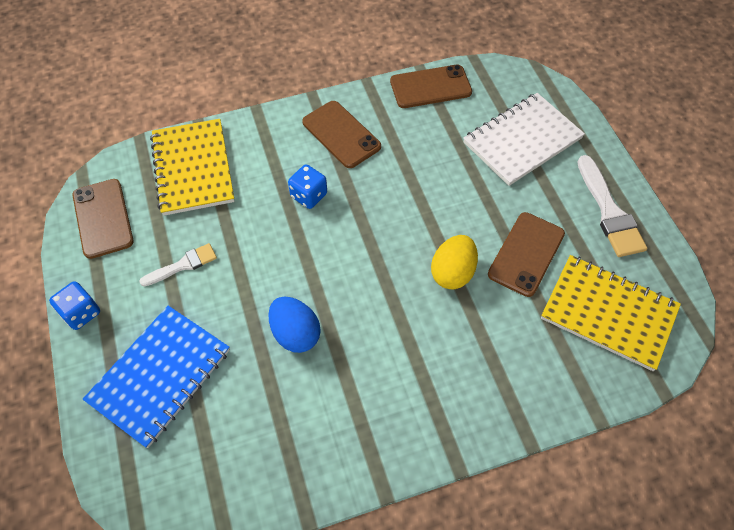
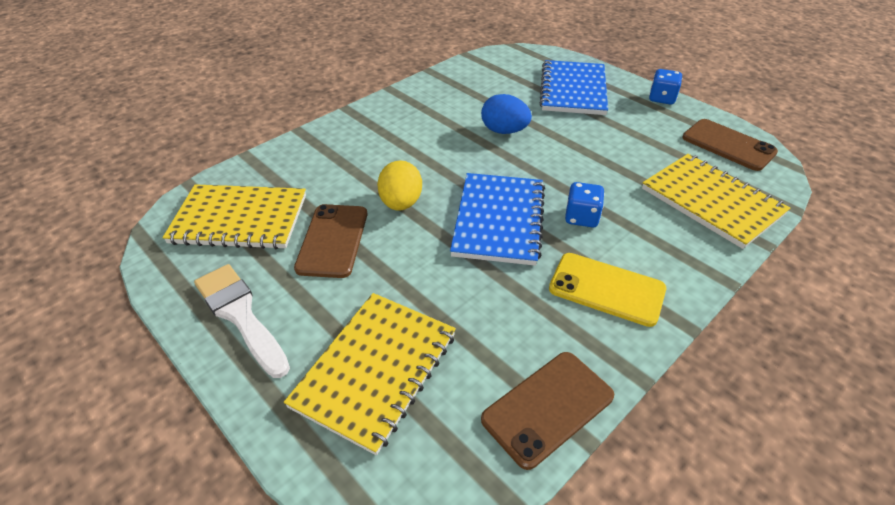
camera: 155 degrees right, 15 degrees down
white brush [139,243,217,287] -> none
brown phone [302,101,381,168] -> yellow phone [549,253,666,327]
white notebook [463,93,585,186] -> yellow notebook [284,293,456,455]
none -> blue notebook [450,173,545,266]

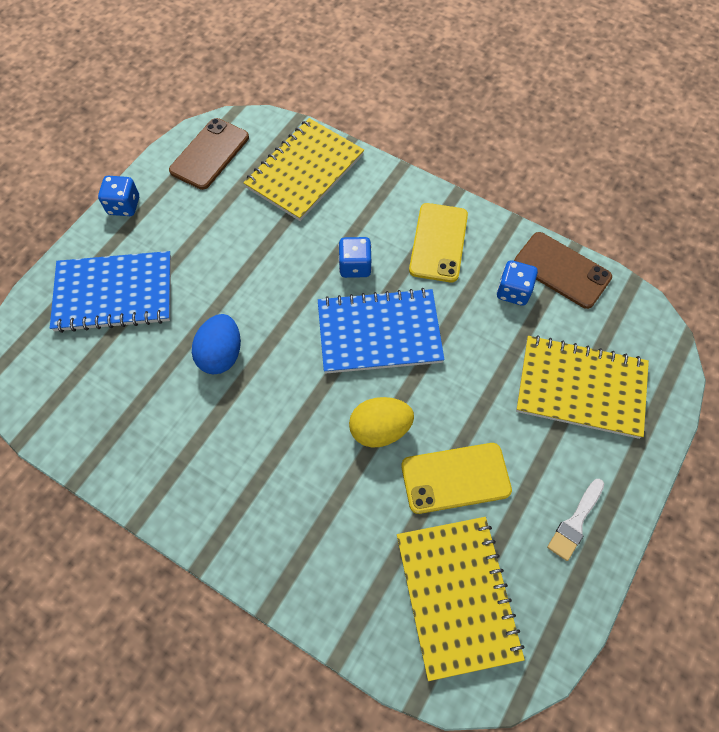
camera: 105 degrees left, 20 degrees up
white brush [194,264,290,378] -> white brush [547,479,604,561], size x0.61
brown phone [294,204,367,278] -> yellow phone [401,443,512,514]
none -> blue dice [497,260,538,306]

